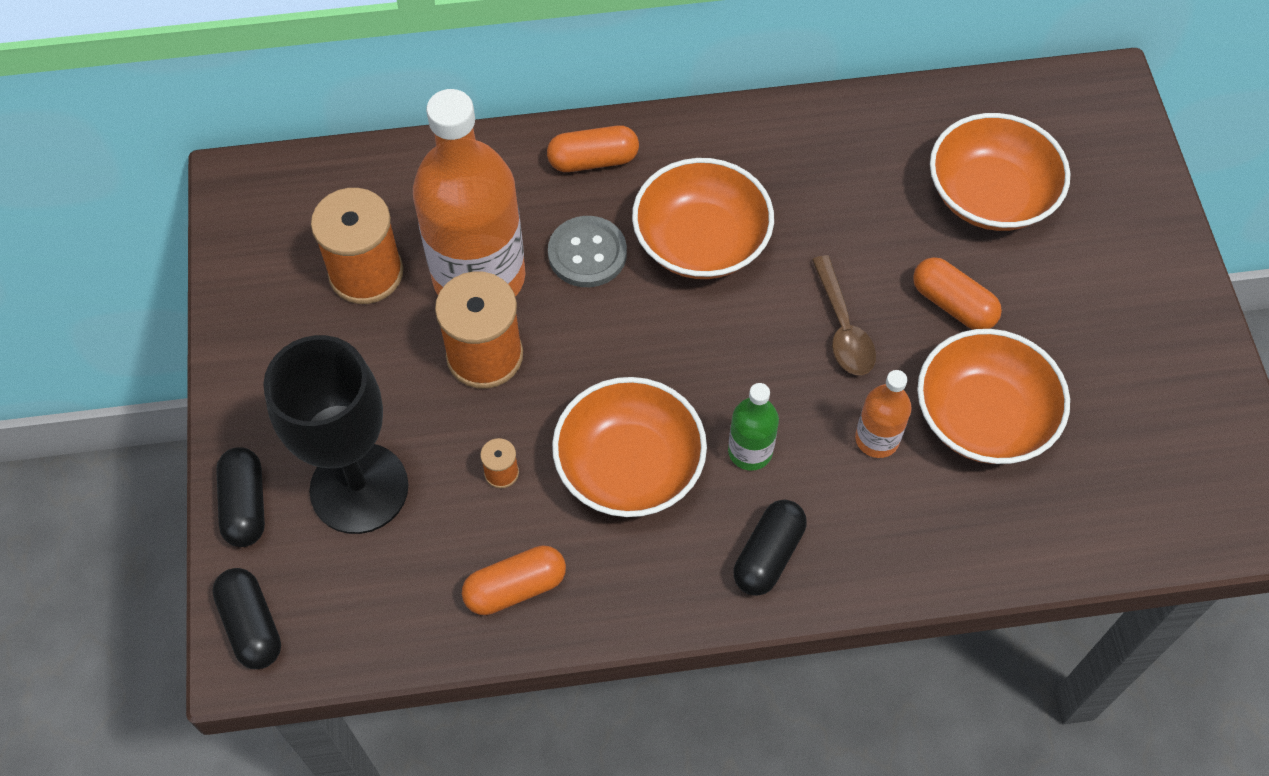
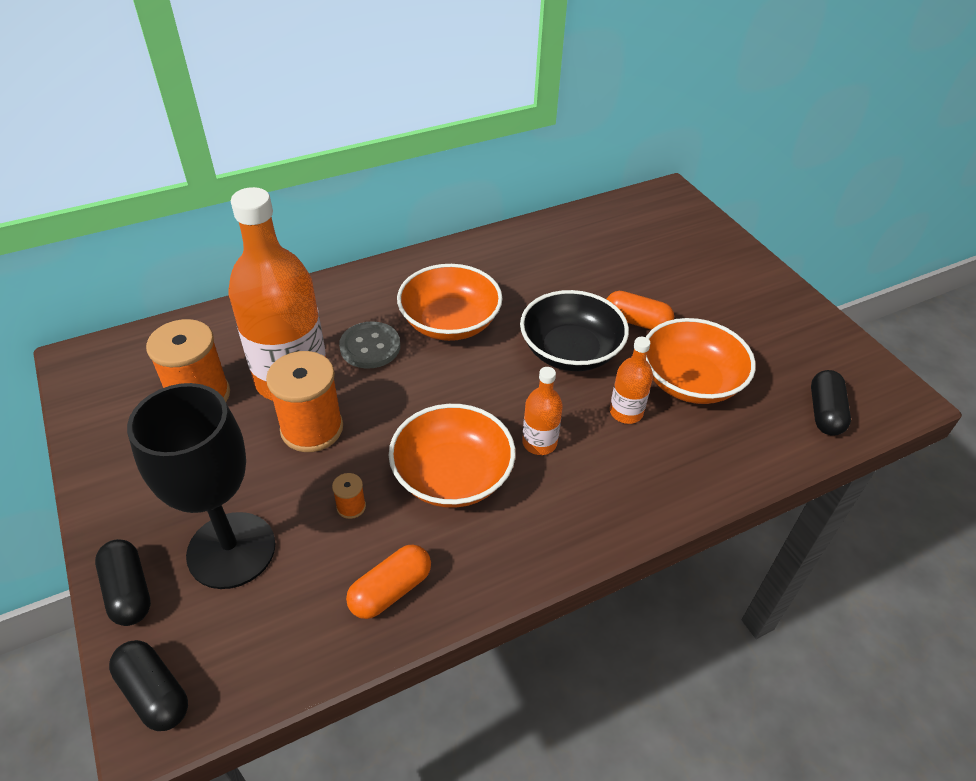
camera: 20 degrees left, 15 degrees down
orange capsule [547,125,639,172] -> none
green bottle [728,383,779,471] -> orange bottle [522,367,563,455]
black capsule [733,500,806,596] -> black capsule moved to [811,370,851,436]
brown spoon [812,255,876,375] -> black bowl [520,290,629,371]
orange bowl [930,113,1070,231] -> none

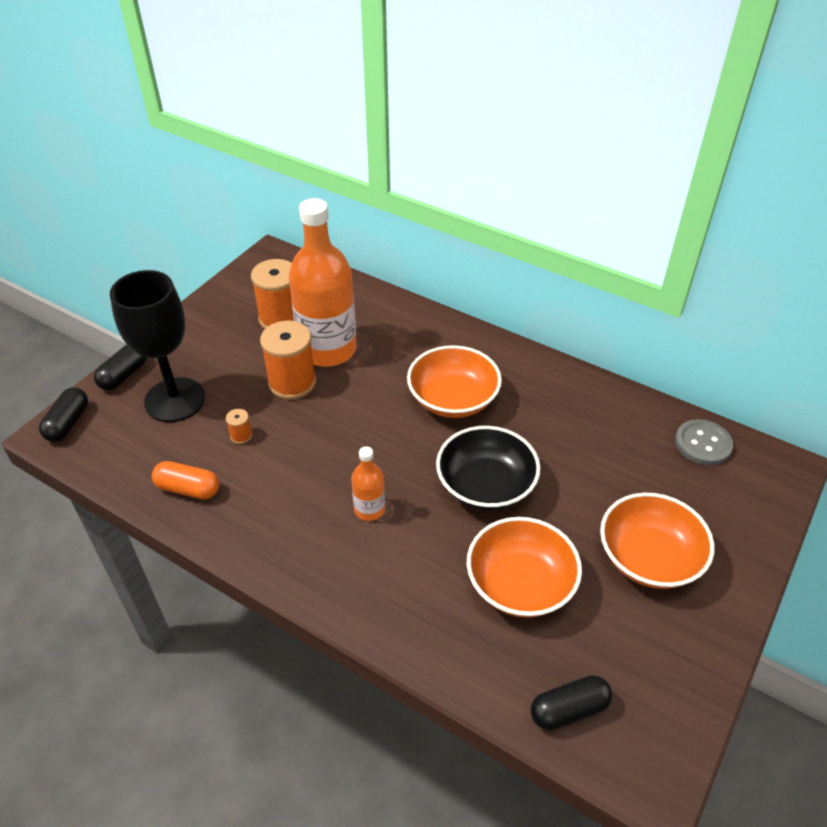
camera: 60 degrees right, 0 degrees up
grey button [339,321,400,369] -> grey button moved to [675,419,733,465]
orange bowl [389,404,515,508] -> orange bowl moved to [600,493,714,589]
orange capsule [606,291,674,330] -> none
orange bottle [610,337,653,424] -> none

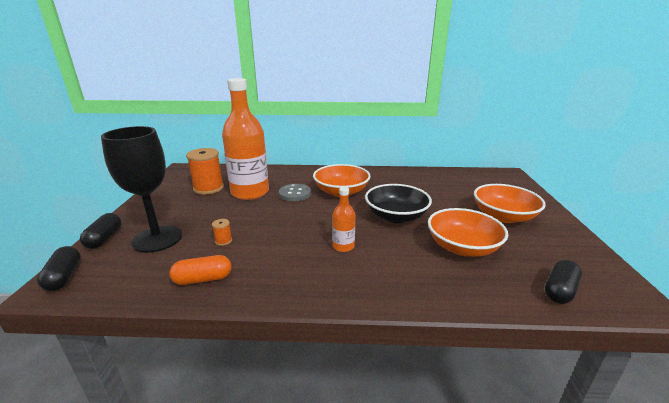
camera: 30 degrees left, 20 degrees down
orange spool [260,320,316,400] -> none
grey button [675,419,733,465] -> grey button moved to [279,184,311,201]

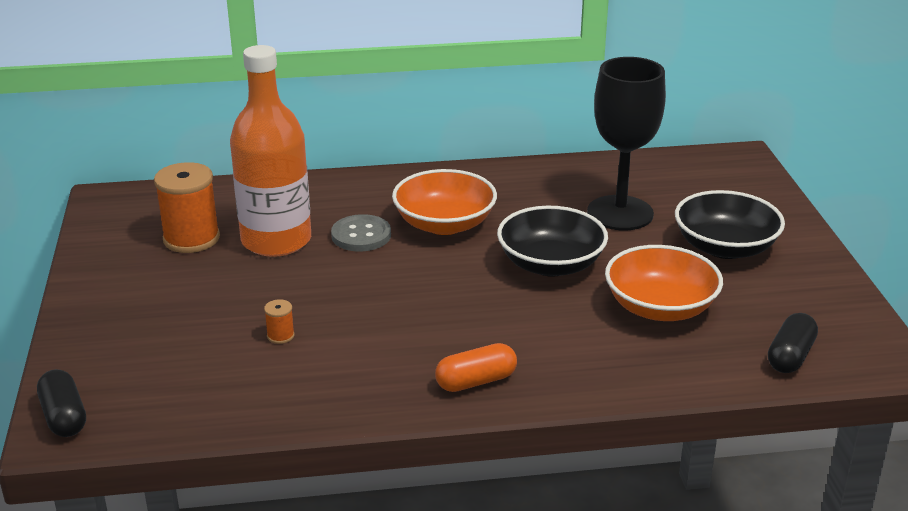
camera: 10 degrees left, 5 degrees up
black capsule [80,213,121,249] -> none
black goblet [101,126,182,253] -> black goblet moved to [587,57,666,230]
orange capsule [169,255,231,285] -> orange capsule moved to [435,343,517,392]
orange bottle [332,187,355,252] -> none
orange bowl [474,184,546,223] -> black bowl [675,190,785,259]

